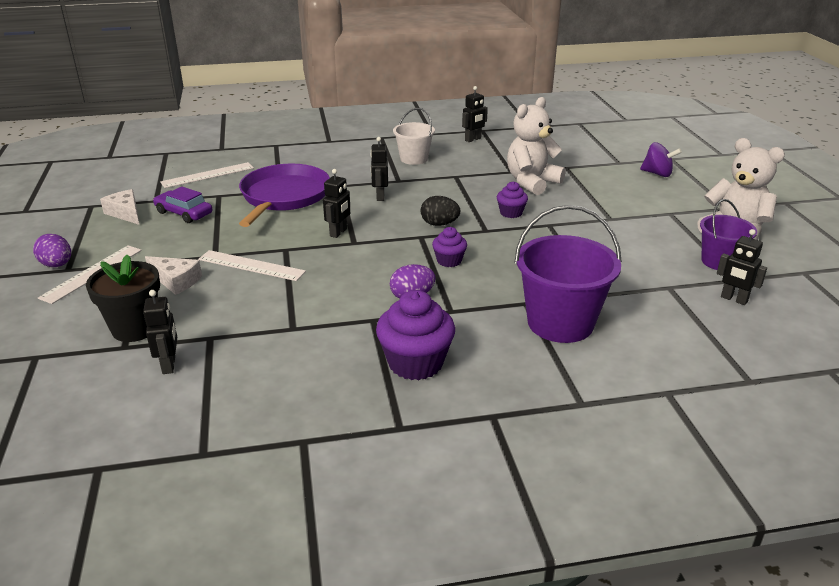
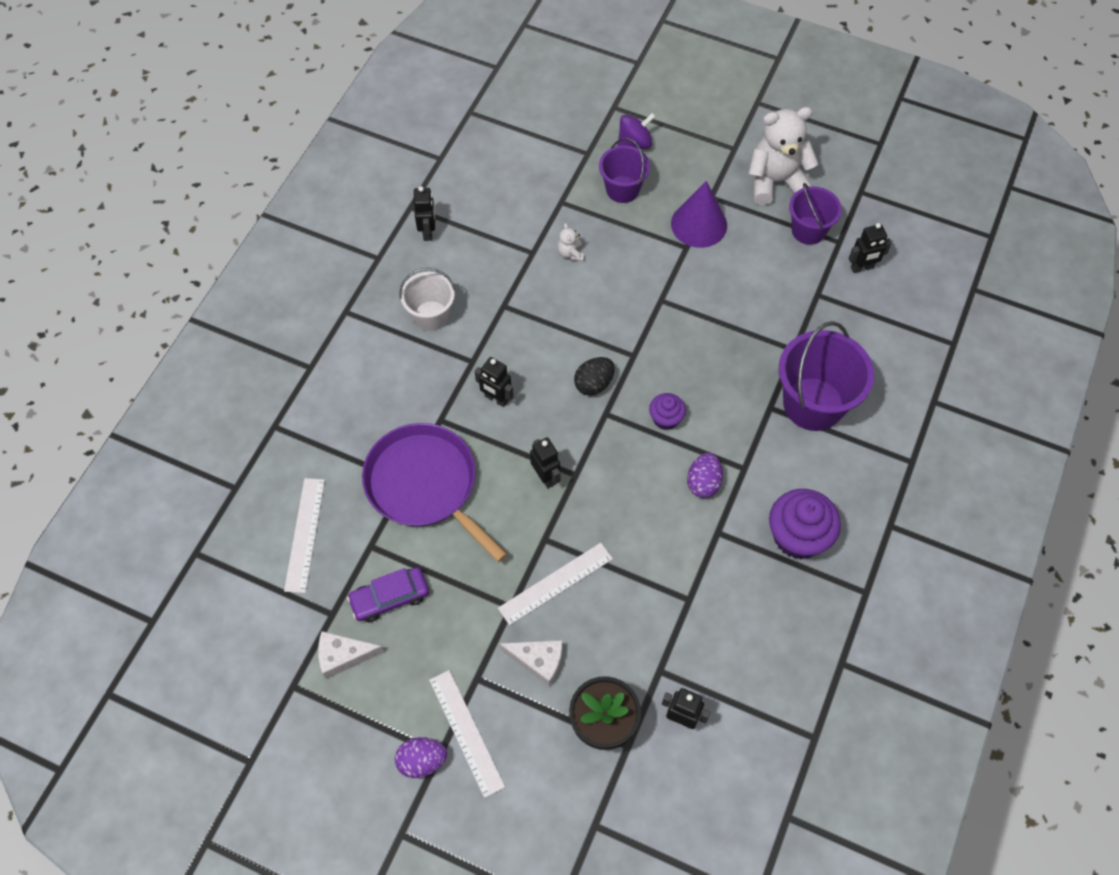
camera: 55 degrees left, 30 degrees up
white cheese [145,256,202,295] -> white cheese turned 45 degrees clockwise [499,640,562,687]
purple cupcake [497,181,528,218] -> none
white teddy bear [507,97,566,195] -> white teddy bear [558,223,584,261], size x0.42
none -> purple bucket [599,138,650,203]
none -> purple cone [671,181,727,248]

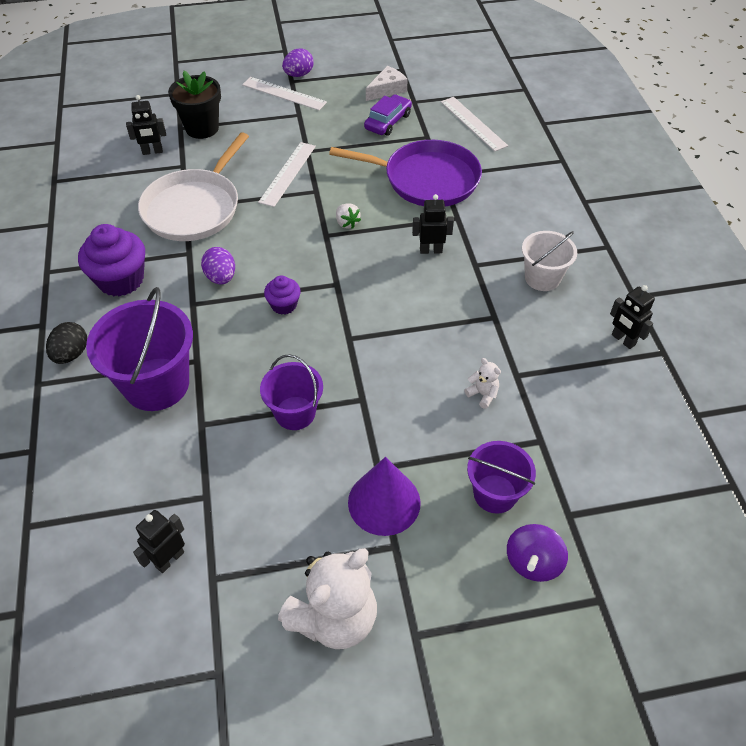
camera: 145 degrees right, 10 degrees down
white cheese [499,640,562,687] -> none
black robot [530,437,561,489] -> white strawberry [336,203,361,229]
black egg [574,357,615,395] -> black egg moved to [46,322,87,364]
purple bucket [789,183,842,245] -> purple bucket moved to [260,354,323,430]
none -> white pan [138,132,249,241]

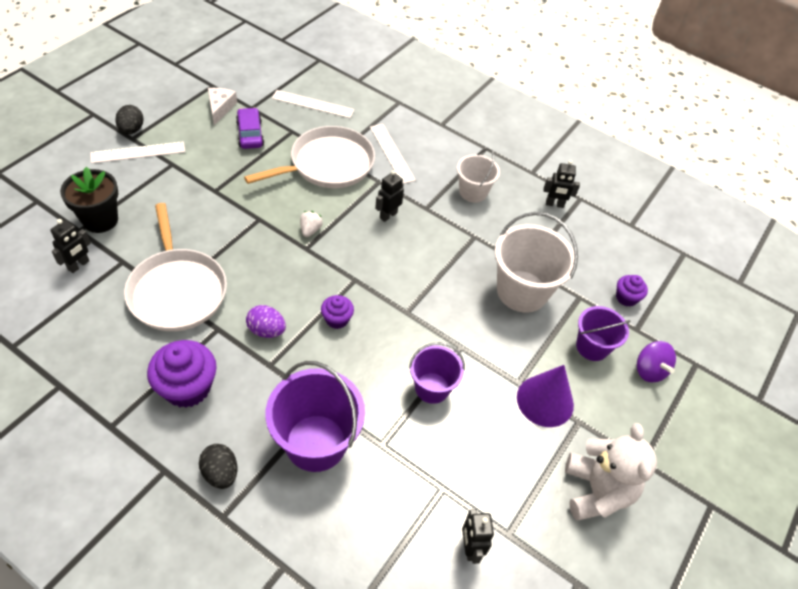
camera: 50 degrees left, 0 degrees up
white ruler [258,142,316,207] -> white ruler moved to [370,124,416,184]
purple egg [282,48,314,77] -> black egg [115,105,143,134]
purple pan [329,140,482,207] -> white pan [244,126,375,188]
white strawberry [336,203,361,229] -> white strawberry turned 90 degrees counterclockwise [300,211,323,237]
white teddy bear [464,358,501,409] -> white bucket [495,212,578,313]
none -> purple cupcake [616,275,648,307]

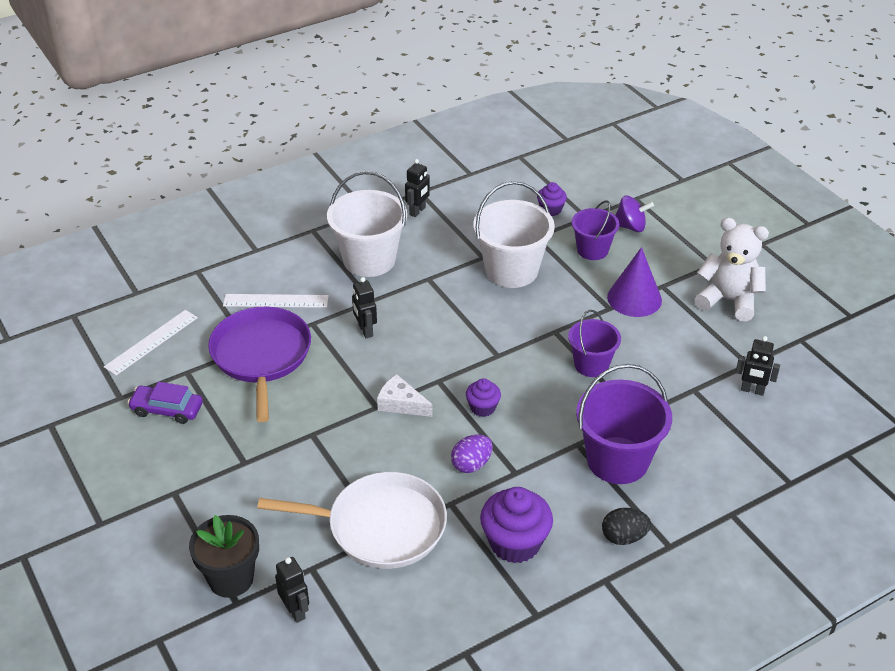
camera: 60 degrees left, 10 degrees down
white ruler [90,141,185,163] -> none
black egg [115,105,143,134] -> none
white cheese [208,88,237,125] -> white cheese moved to [377,374,433,417]
white pan [244,126,375,188] -> purple pan [208,307,311,422]
white strawberry [300,211,323,237] -> none
white bucket [457,148,500,203] -> white bucket [327,171,407,277], size x1.65

